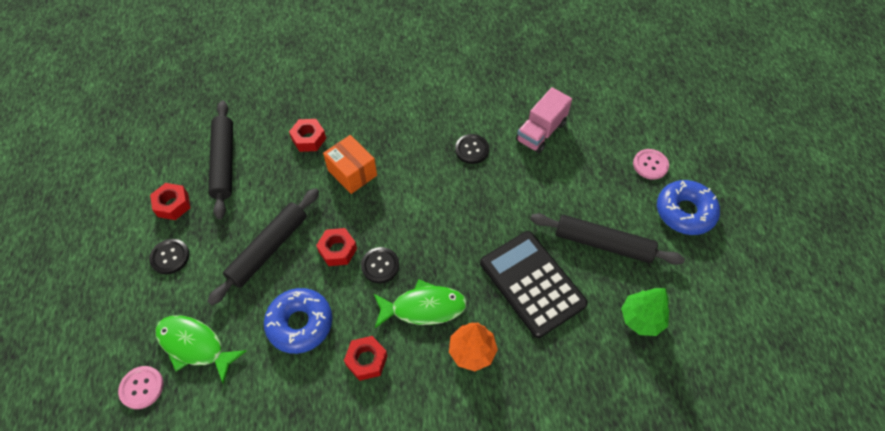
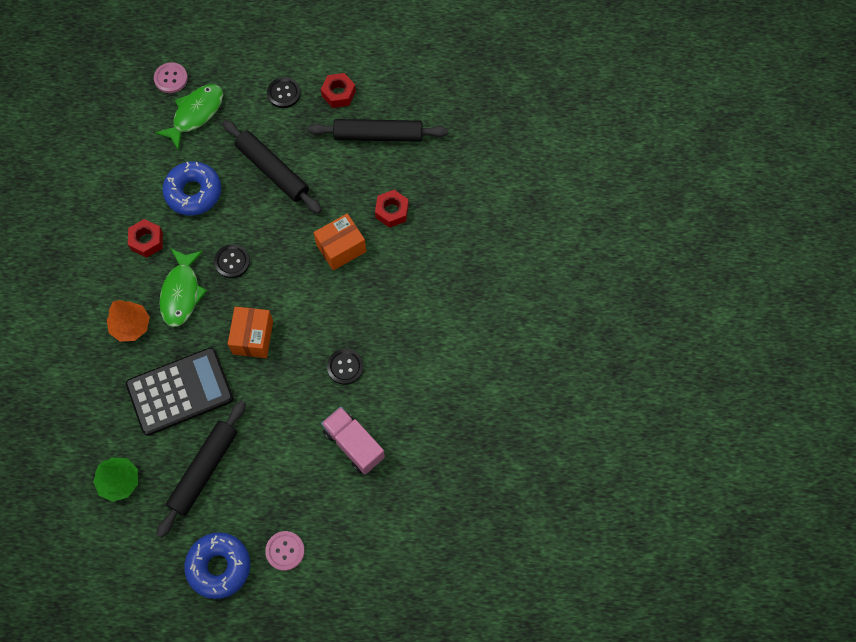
camera: 100 degrees right, 10 degrees up
red nut [316,228,357,266] -> none
none -> orange box [228,306,273,358]

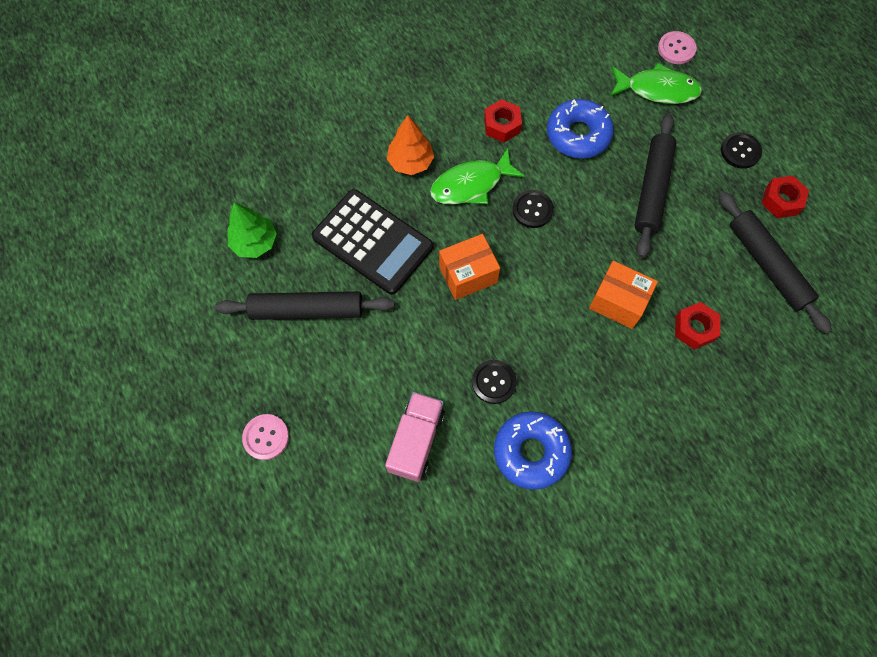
camera: 60 degrees right, 0 degrees up
blue donut [184,532,250,599] -> blue donut moved to [494,411,572,490]

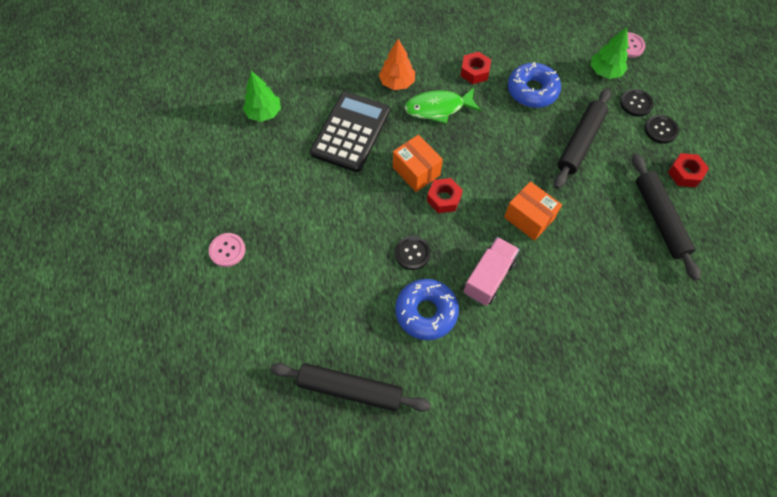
camera: 15 degrees right, 5 degrees down
black rolling pin [215,291,394,320] -> black rolling pin moved to [270,363,431,412]
black calculator [312,189,433,295] -> black calculator turned 120 degrees counterclockwise [310,92,390,172]
pink truck [385,392,445,482] -> pink truck moved to [464,237,520,306]
orange box [439,234,500,300] -> orange box turned 60 degrees clockwise [393,135,443,192]
black button [512,190,554,228] -> black button moved to [620,89,653,117]
green fish [610,63,702,104] -> green tree [591,27,628,79]
red nut [675,302,720,350] -> red nut moved to [427,178,463,213]

